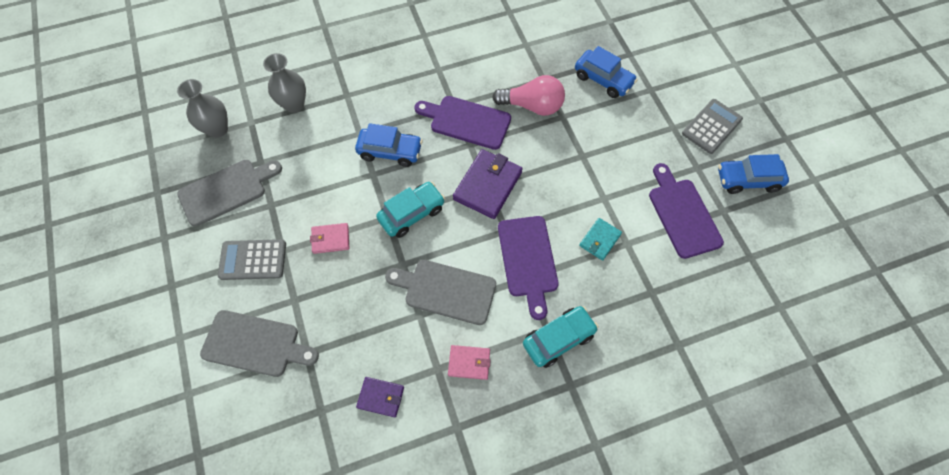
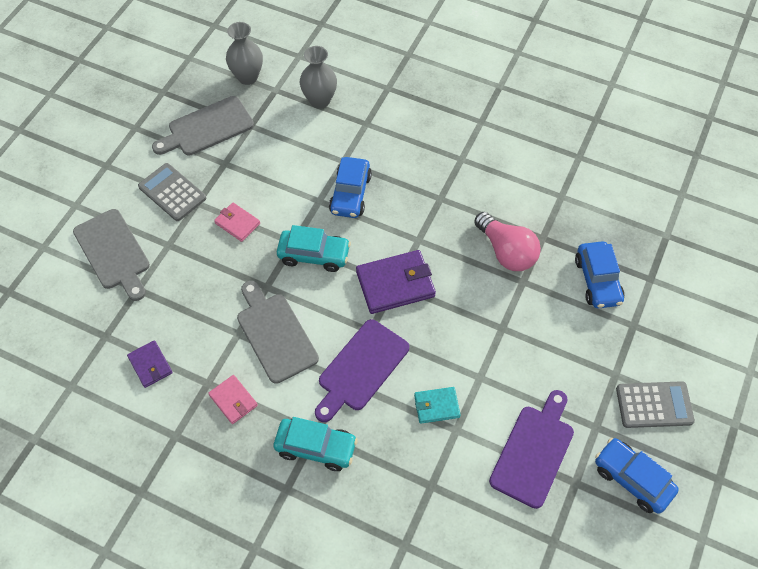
camera: 45 degrees right, 5 degrees down
grey cutting board [177,160,282,227] -> grey cutting board turned 135 degrees clockwise [152,96,254,156]
blue car [355,123,423,167] -> blue car turned 45 degrees clockwise [329,157,372,218]
purple cutting board [414,96,511,150] -> none

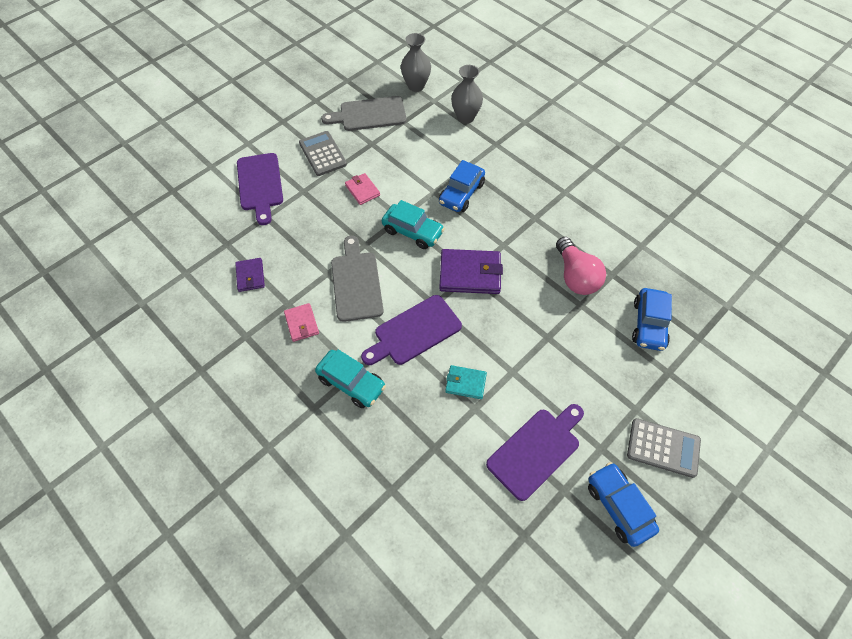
camera: 20 degrees right, 0 degrees up
grey cutting board [73,209,150,301] -> purple cutting board [237,153,283,225]

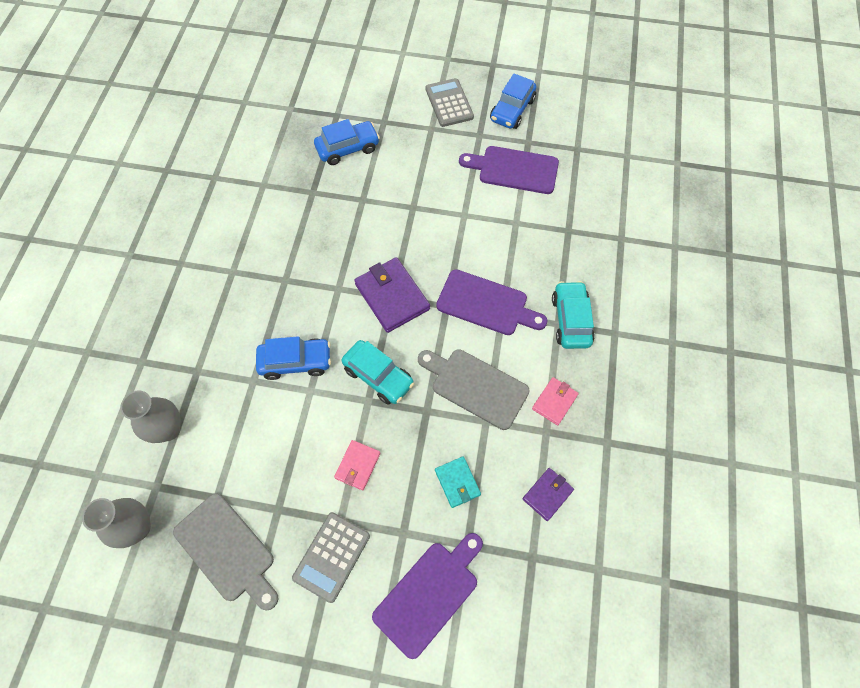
camera: 125 degrees left, 5 degrees up
grey cutting board [331,236,384,322] -> grey cutting board turned 75 degrees clockwise [418,349,530,430]
turquoise car [382,200,445,249] -> turquoise car turned 135 degrees clockwise [342,340,414,405]
turquoise wallet [445,365,487,399] -> turquoise wallet moved to [435,456,481,508]
pink light bulb [556,237,606,295] -> none

